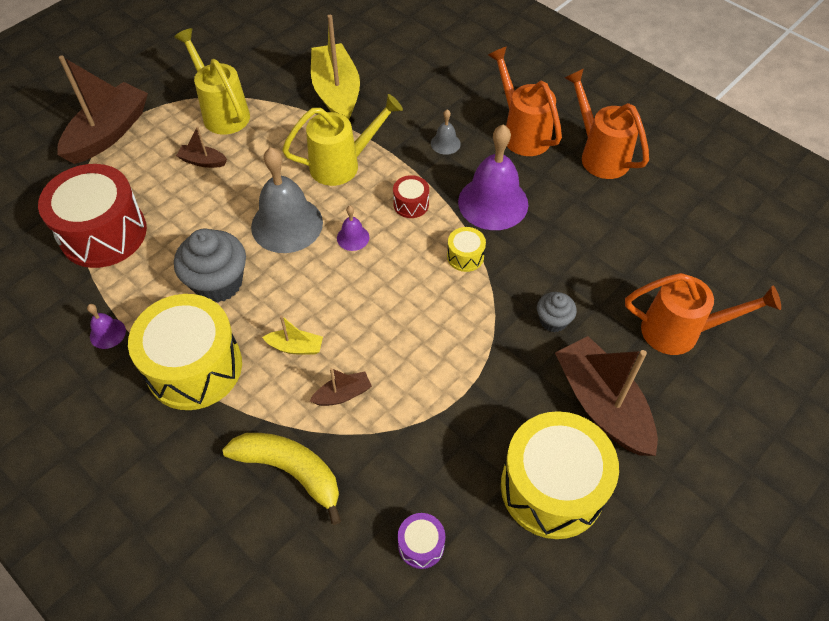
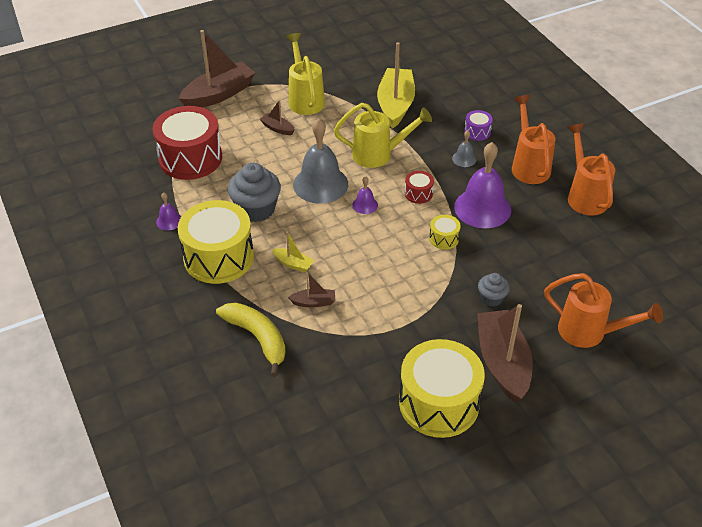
camera: 20 degrees right, 10 degrees down
purple drum [398,513,445,569] -> purple drum moved to [464,110,493,141]

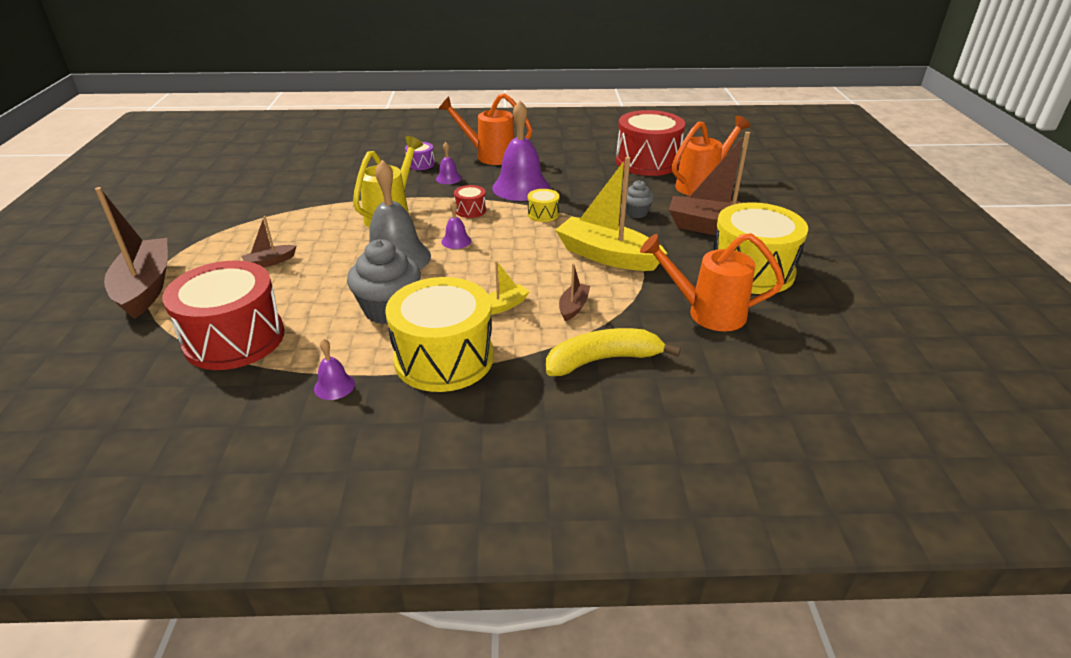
camera: 65 degrees left, 10 degrees down
yellow watering can [286,33,325,115] -> none
yellow boat [377,42,415,129] -> yellow boat moved to [555,157,667,271]
grey bell [452,130,477,167] -> purple bell [436,142,462,184]
orange watering can [567,123,615,216] -> orange watering can moved to [640,233,784,331]
none -> red drum [616,110,685,176]

